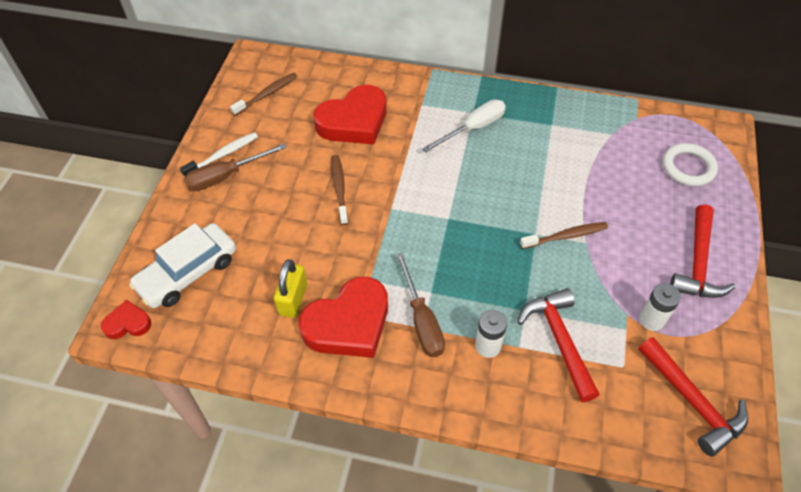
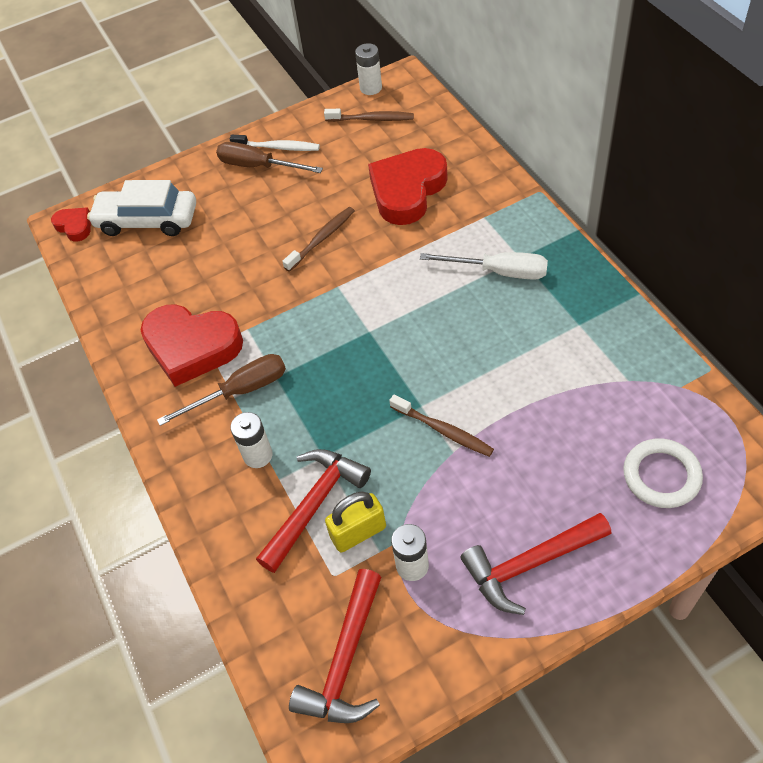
camera: 55 degrees right, 0 degrees up
yellow padlock [274,259,307,318] -> yellow padlock moved to [325,491,386,552]
red heart [313,85,387,144] -> red heart turned 105 degrees clockwise [368,148,448,225]
brown screwdriver [396,253,445,357] -> brown screwdriver turned 150 degrees counterclockwise [157,354,286,426]
none -> white battery [355,43,382,95]

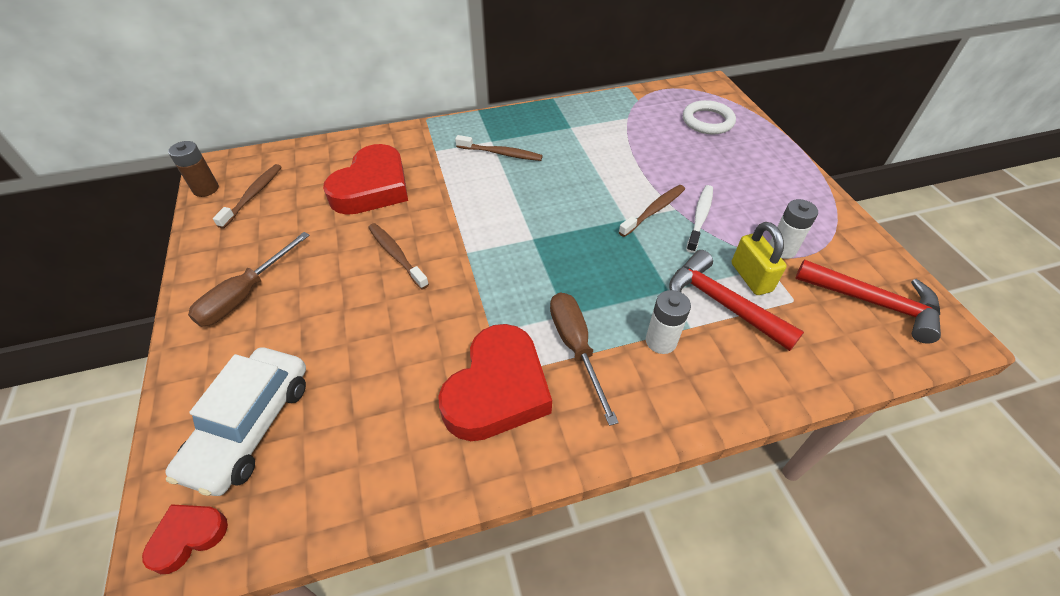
camera: 85 degrees left, 5 degrees down
white toothbrush [230,135,320,151] -> white toothbrush moved to [686,185,713,253]
white battery [355,43,382,95] -> brown battery [168,141,219,197]
red heart [368,148,448,225] -> red heart turned 105 degrees counterclockwise [323,144,408,215]
white screwdriver [420,252,548,280] -> brown toothbrush [455,135,543,161]
red hammer [460,513,612,615] -> none

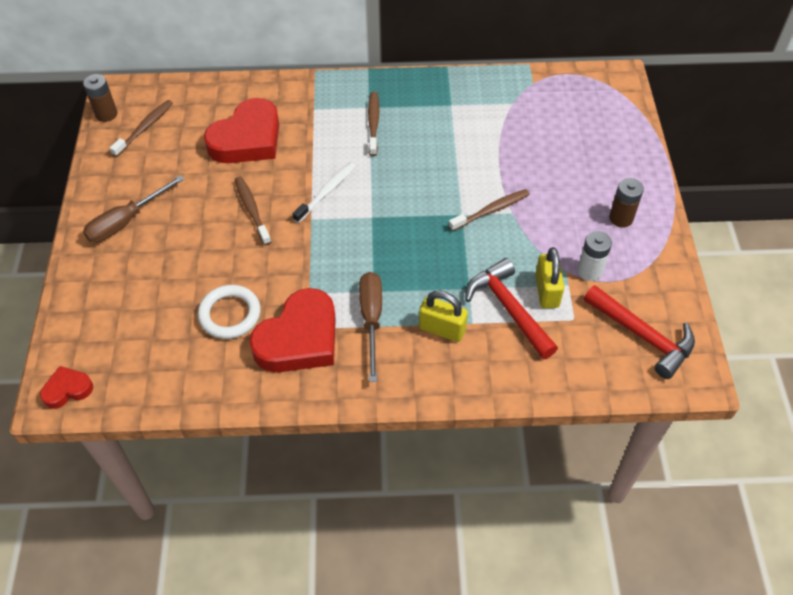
camera: 15 degrees right, 5 degrees up
white car [166,348,306,496] -> none
brown toothbrush [455,135,543,161] -> brown toothbrush turned 120 degrees counterclockwise [368,92,379,156]
white battery [646,290,691,354] -> yellow padlock [419,290,468,342]
white ring [683,100,736,134] -> white ring moved to [198,285,261,339]
white toothbrush [686,185,713,253] -> white toothbrush moved to [292,162,355,223]
none -> brown battery [609,178,644,228]

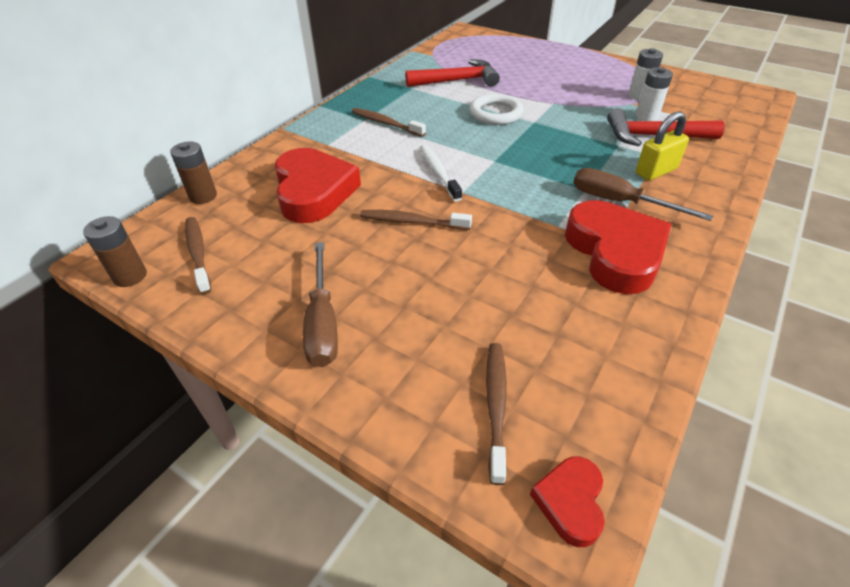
camera: 55 degrees left, 10 degrees down
white ring [198,285,261,339] -> white ring moved to [470,94,524,125]
brown toothbrush [449,189,530,231] -> brown toothbrush moved to [486,343,507,485]
yellow padlock [535,247,564,308] -> white battery [635,67,673,121]
red hammer [584,285,695,379] -> red hammer moved to [405,59,500,87]
brown battery [609,178,644,228] -> brown battery moved to [170,142,217,204]

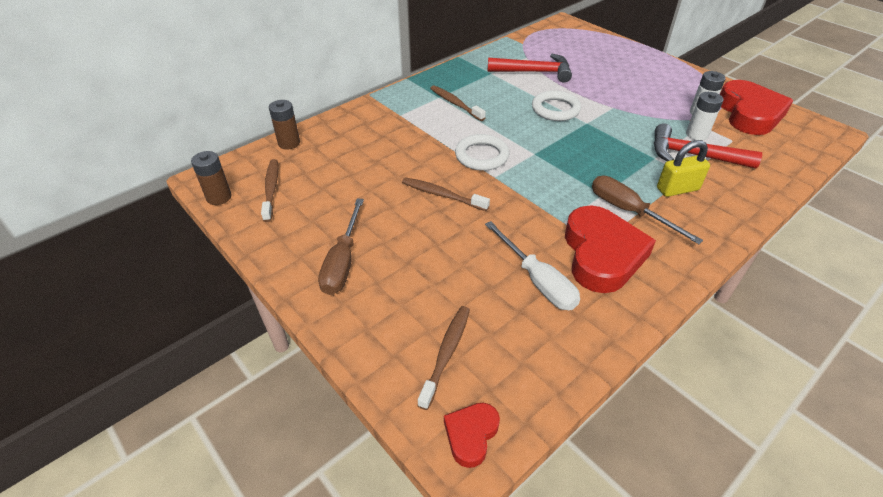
camera: 15 degrees right, 0 degrees up
red heart [274,148,361,223] -> red heart moved to [720,80,793,135]
white toothbrush [420,144,462,202] -> white ring [455,134,509,171]
none -> white screwdriver [485,221,580,310]

